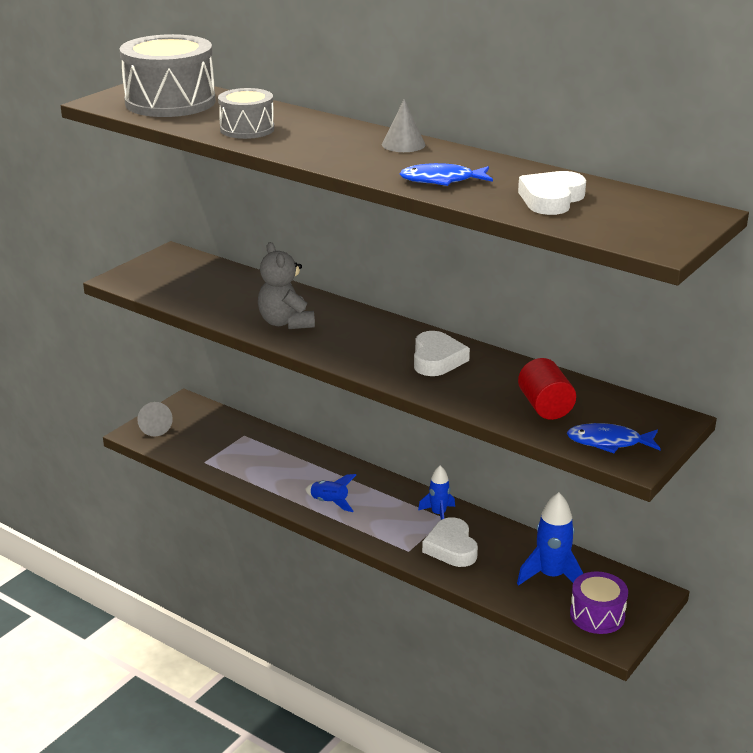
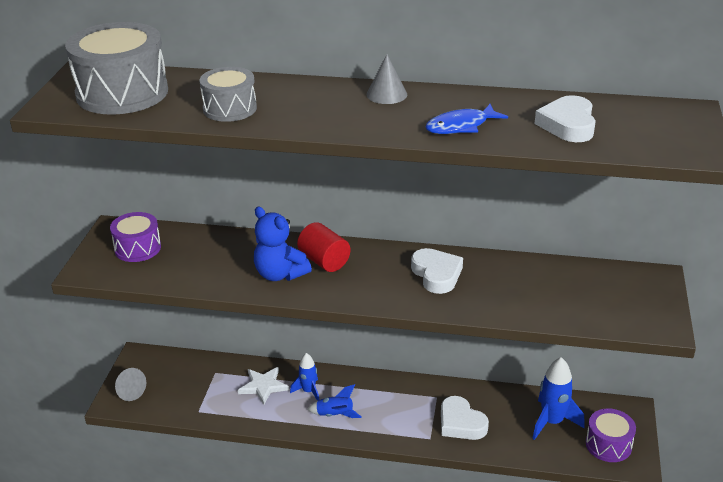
camera: 25 degrees left, 5 degrees up
grey teddy bear [258,242,315,329] -> blue teddy bear [254,207,312,281]
blue rocket [418,465,455,520] -> blue rocket moved to [290,353,319,401]
red cylinder [518,358,576,420] -> red cylinder moved to [297,222,350,272]
blue fish [567,423,661,453] -> none
none -> purple drum [110,212,161,262]
none -> white star [238,367,289,405]

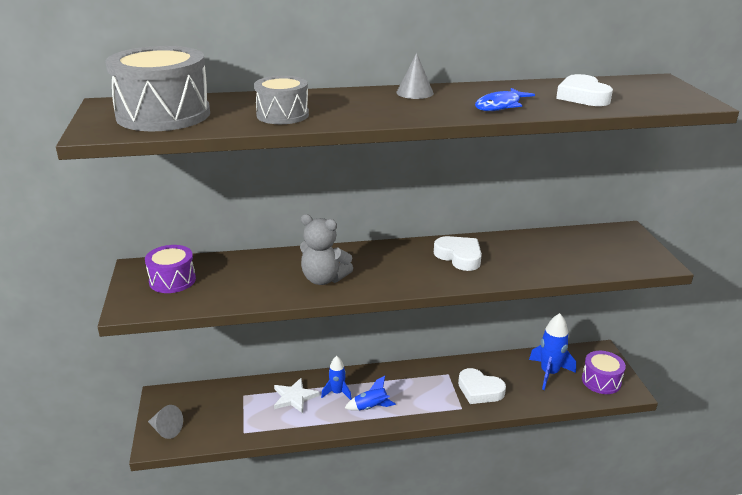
camera: 20 degrees left, 5 degrees down
blue teddy bear [254,207,312,281] -> grey teddy bear [300,214,353,285]
red cylinder [297,222,350,272] -> none

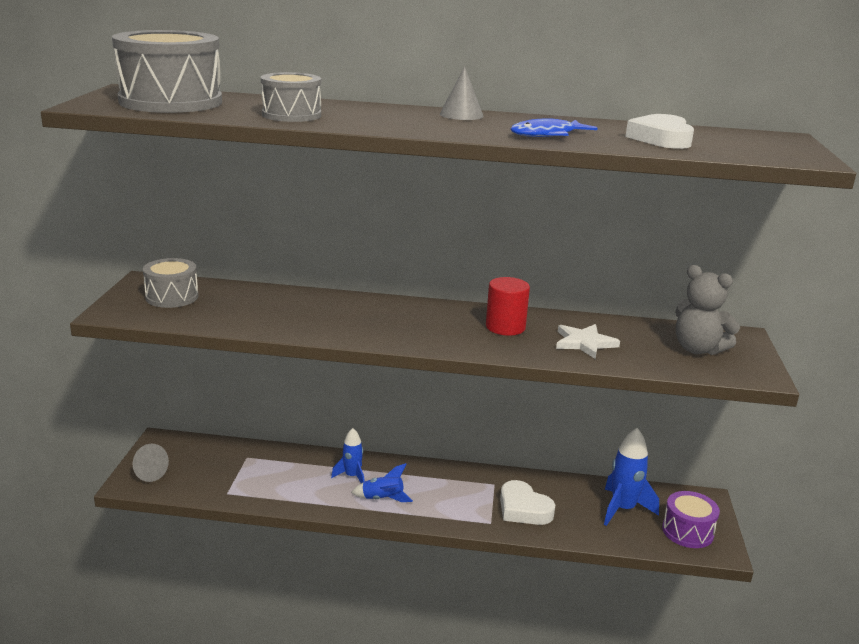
camera: 15 degrees right, 5 degrees down
purple drum [145,245,196,293] -> grey drum [143,258,198,308]
white star [274,378,319,413] -> white star moved to [556,324,620,359]
grey teddy bear [300,214,353,285] -> grey teddy bear moved to [675,265,740,355]
white heart [434,236,482,271] -> red cylinder [486,277,530,336]

